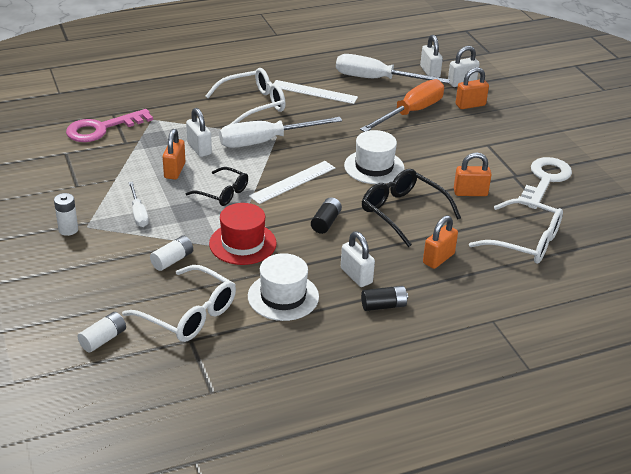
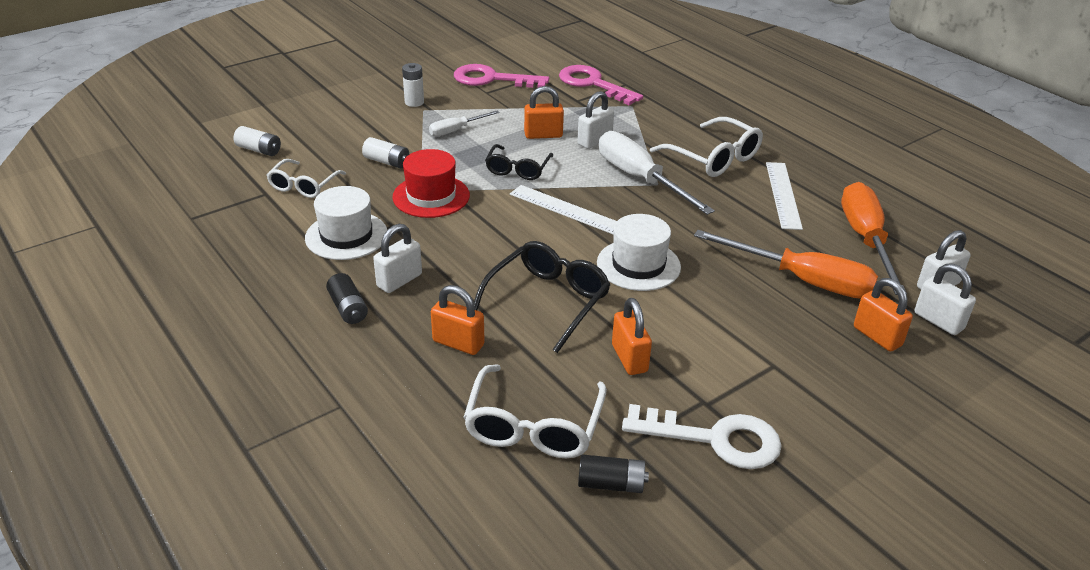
camera: 75 degrees right, 0 degrees up
white glasses [122,265,236,342] -> white glasses [267,159,346,198], size x0.66
black battery [311,197,342,234] -> black battery moved to [578,454,649,493]
white screwdriver [336,54,450,84] -> orange screwdriver [841,182,907,295]
none -> pink key [454,64,549,88]

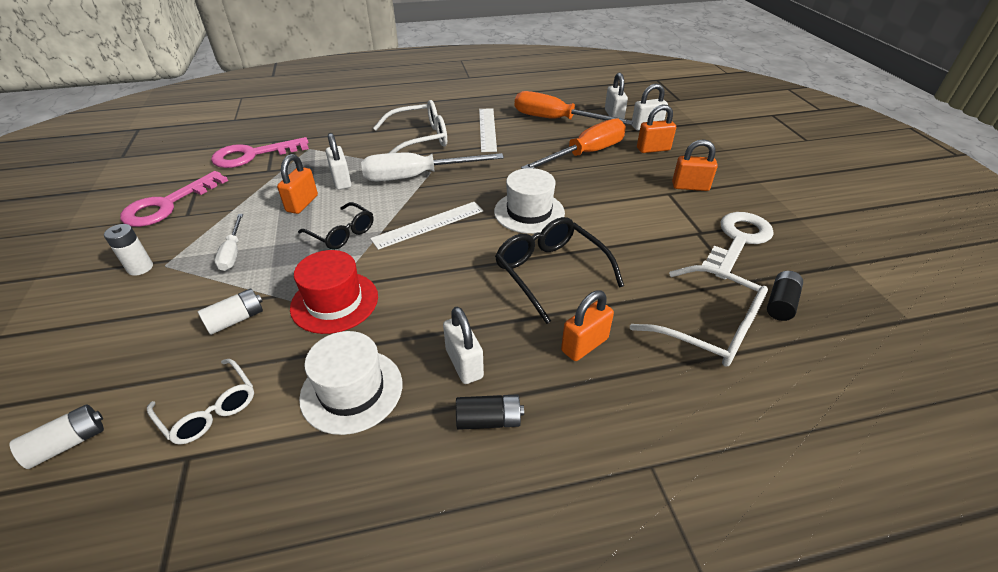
camera: 65 degrees left, 5 degrees up
orange padlock [612,298,652,375] -> orange padlock moved to [672,139,718,191]
white ruler [766,162,803,230] -> white ruler turned 60 degrees clockwise [479,108,497,152]

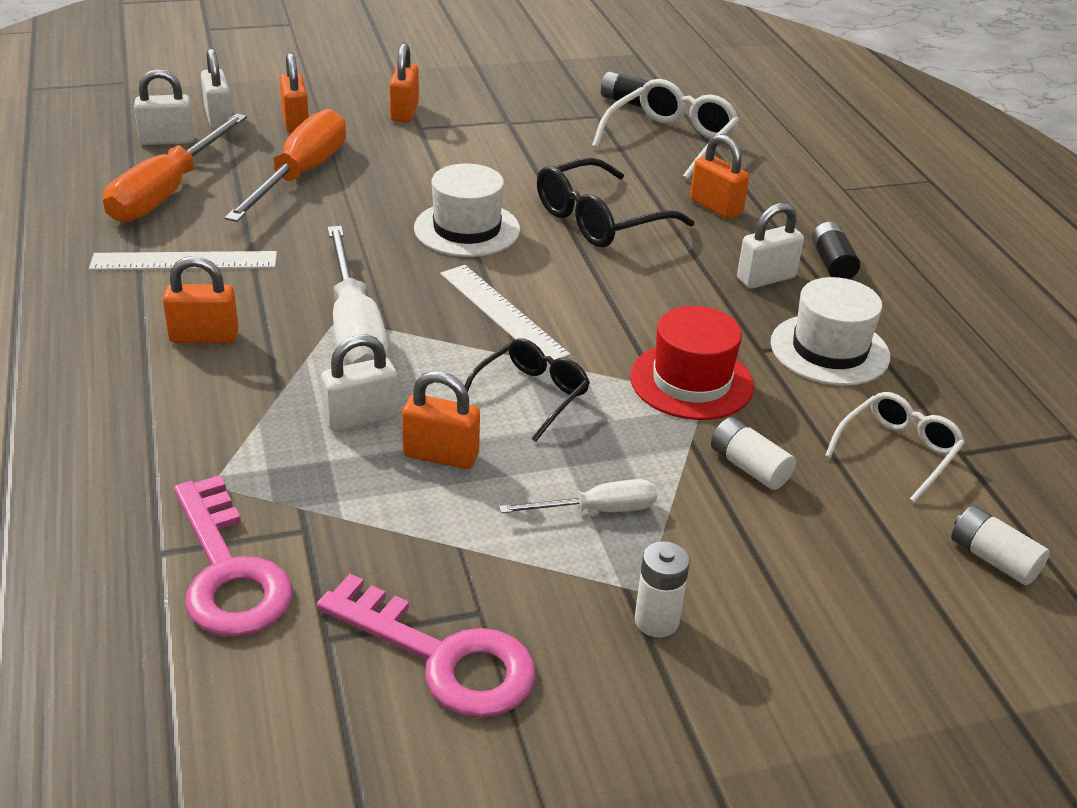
camera: 95 degrees left, 5 degrees down
white glasses [373,100,447,153] -> orange padlock [163,256,239,344]
orange screwdriver [521,118,626,169] -> orange screwdriver turned 60 degrees clockwise [225,109,346,222]
white key [702,212,774,279] -> none

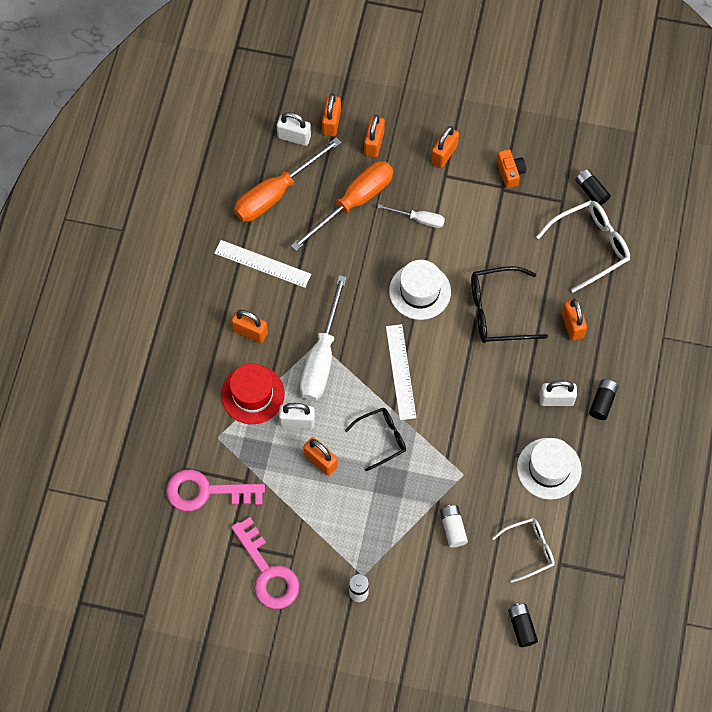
camera: 30 degrees right, 30 degrees up
pink key [174,475,293,637] -> pink key turned 90 degrees clockwise [166,469,265,511]
white padlock [201,48,232,129] -> orange padlock [322,93,341,136]
white screwdriver [499,479,657,513] -> white screwdriver moved to [377,204,445,228]
red hat [630,306,754,420] -> red hat moved to [221,363,285,424]
white battery [951,505,1050,585] -> black battery [508,603,538,647]
none -> orange camera [497,149,526,188]

